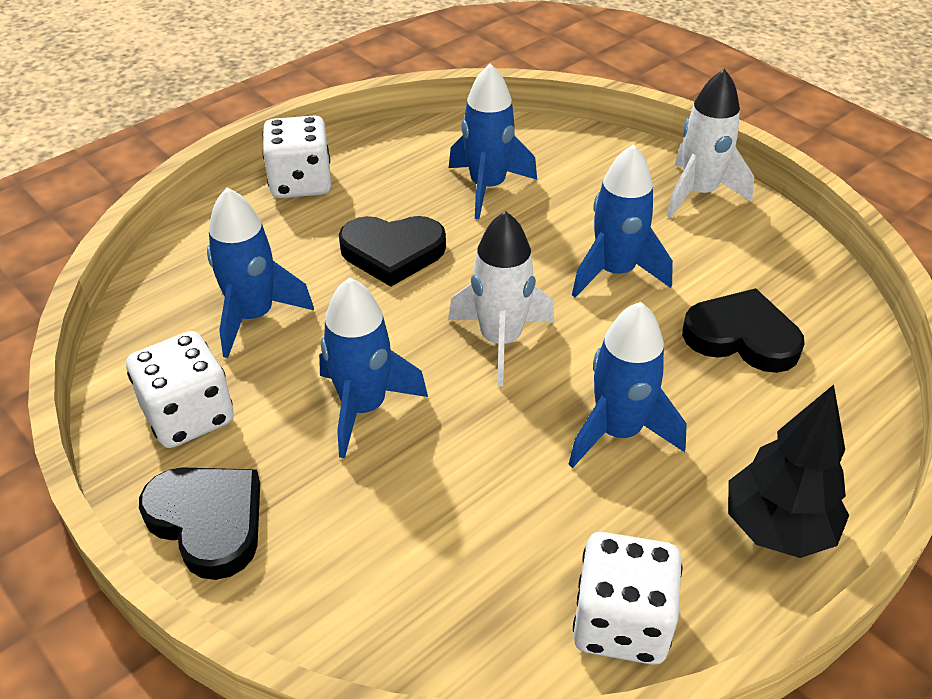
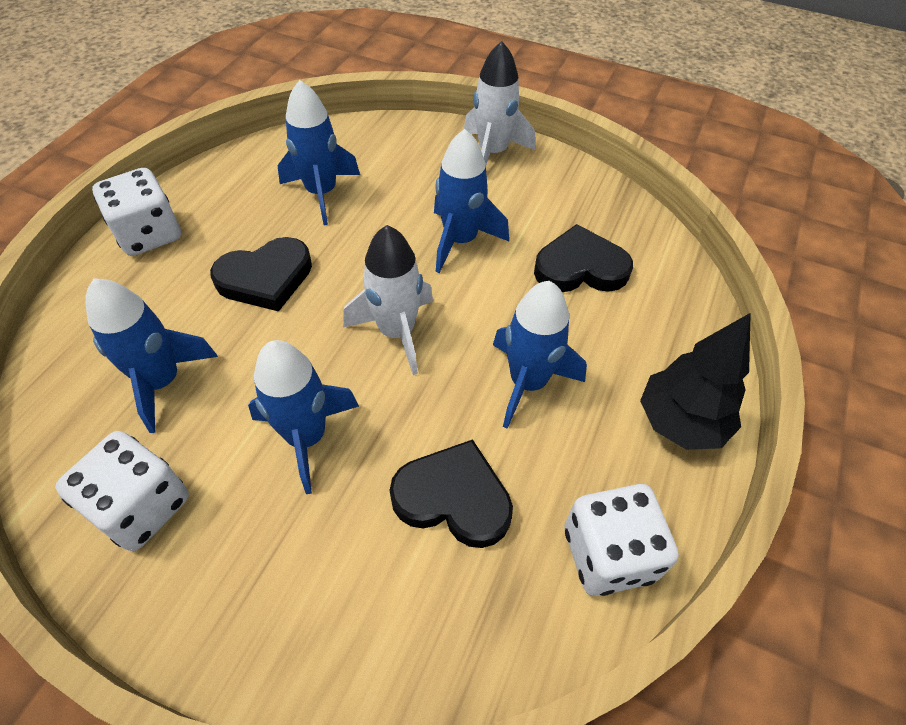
camera: 25 degrees left, 10 degrees up
black heart [139,467,260,580] -> black heart moved to [390,439,513,548]

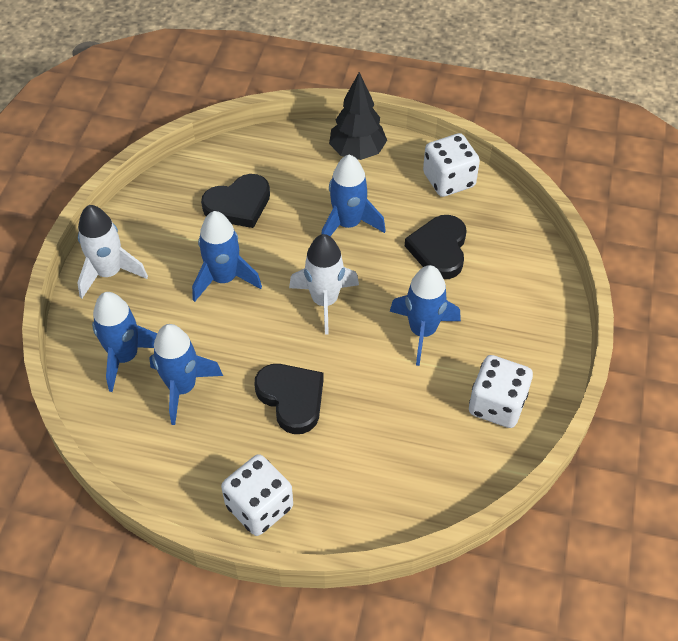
camera: 100 degrees left, 0 degrees up
blue rocket [85,278,218,433] -> blue rocket moved to [92,292,157,392]
black heart [534,224,633,292] -> black heart turned 105 degrees counterclockwise [201,174,270,228]

